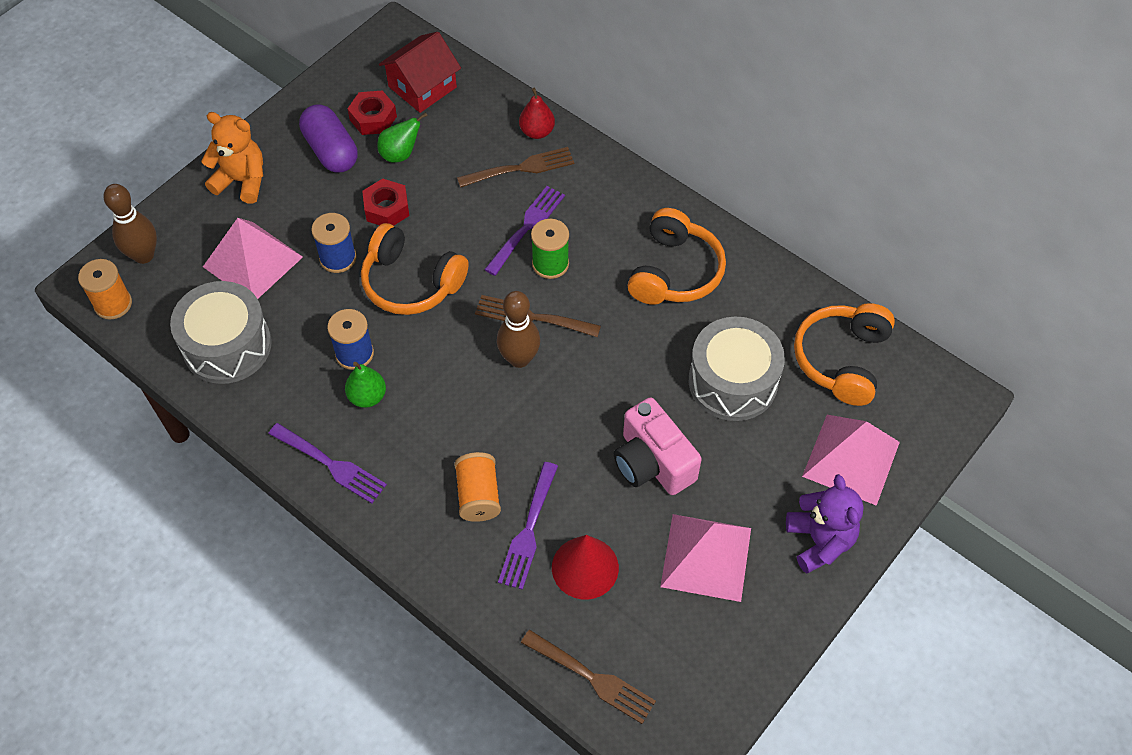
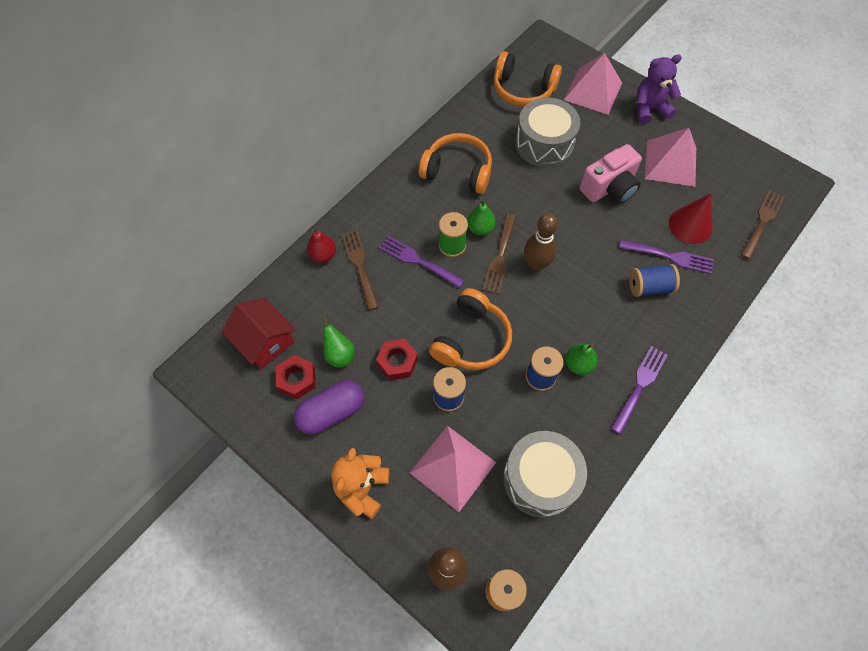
camera: 90 degrees left, 5 degrees up
orange spool [454,452,501,522] -> blue spool [629,264,680,297]
none -> green pear [467,199,496,235]

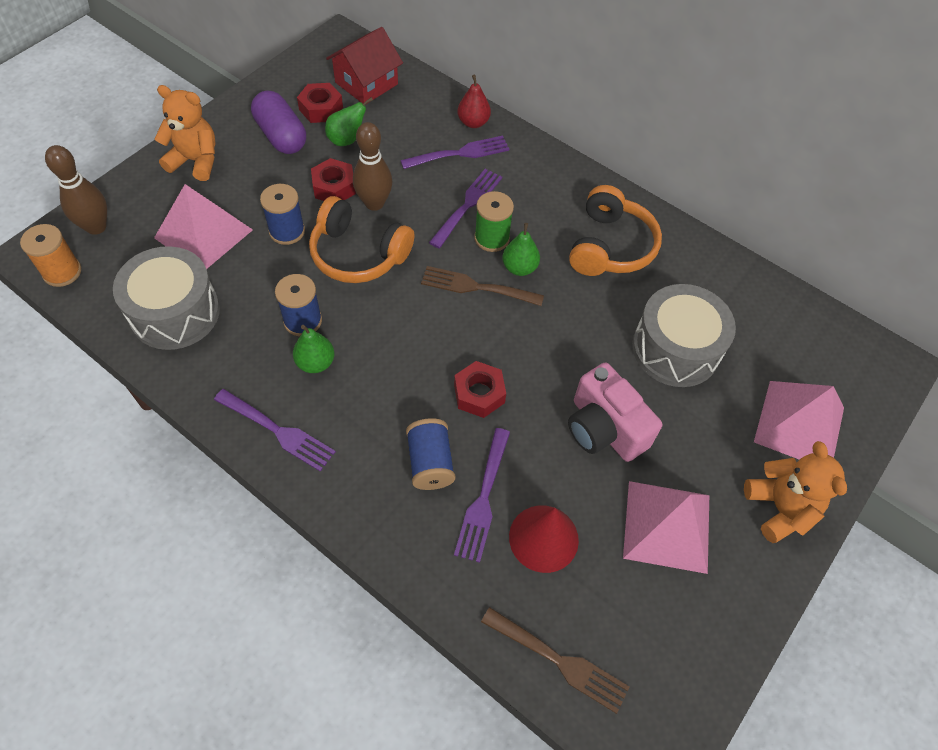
camera: 85 degrees right, 5 degrees down
brown fork [342,230,379,310] -> purple fork [400,136,509,169]
orange headphones [494,51,562,107] -> none
brown bowling pin [524,213,558,271] -> brown bowling pin moved to [353,122,393,211]
purple teddy bear [637,54,682,124] -> orange teddy bear [744,441,847,543]
none -> red nut [454,361,506,418]

